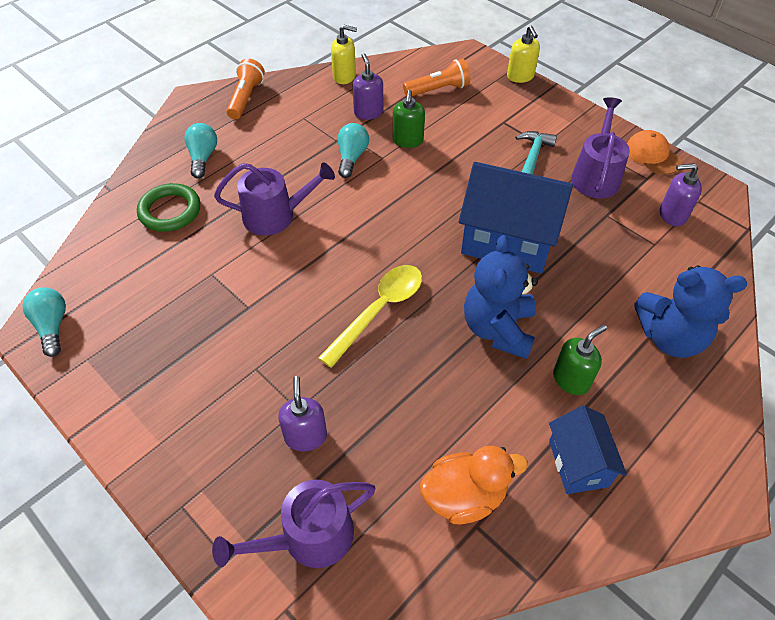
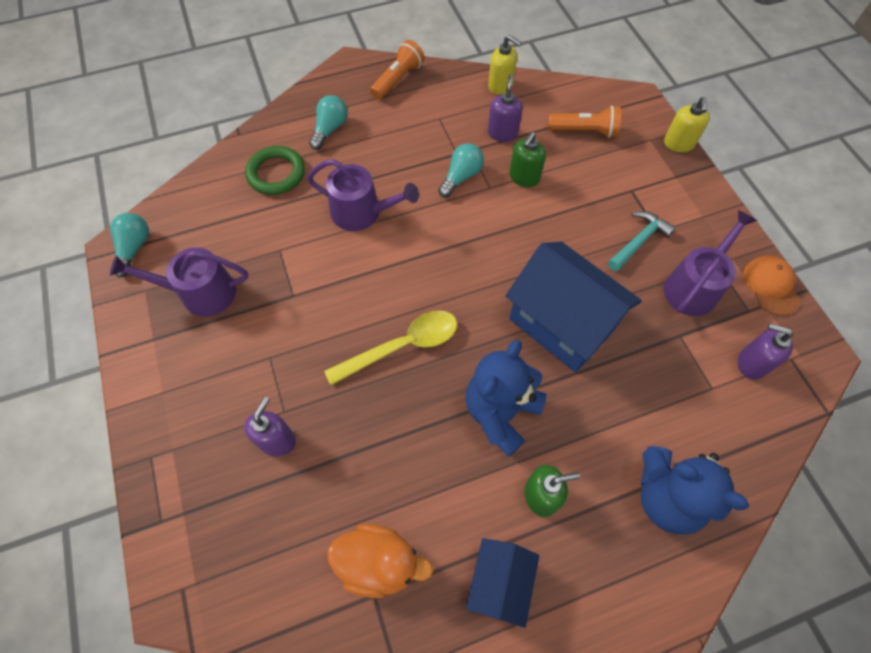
camera: 25 degrees right, 10 degrees up
purple watering can [212,480,376,568] -> purple watering can moved to [110,247,248,317]

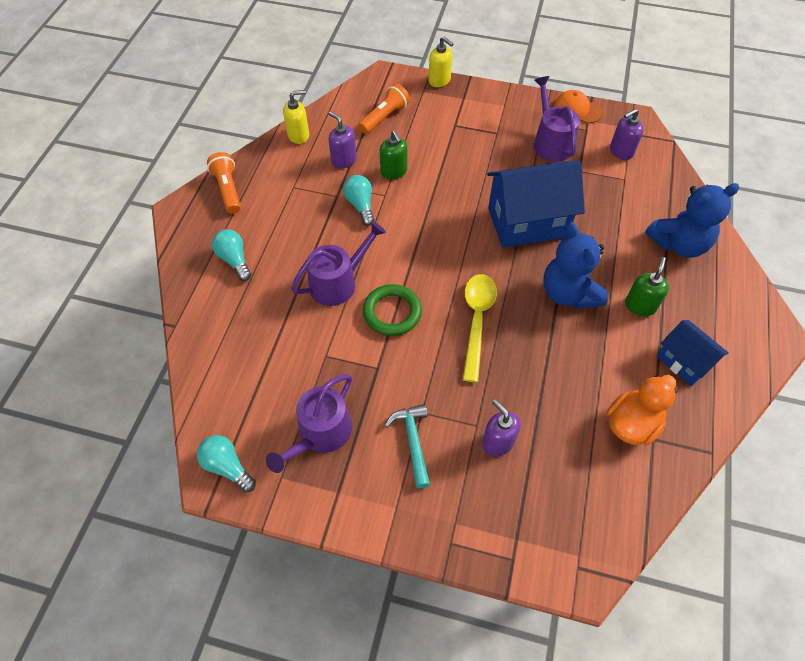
camera: 55 degrees left, 5 degrees down
green ring [245,146,305,195] -> green ring moved to [363,284,422,336]
turquoise hammer [608,211,676,271] -> turquoise hammer moved to [384,404,430,488]

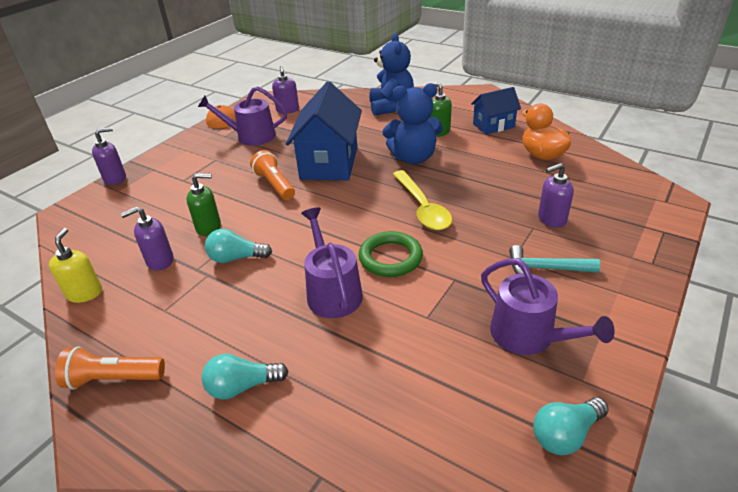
camera: 70 degrees left, 20 degrees down
orange flashlight [358,84,410,134] -> orange flashlight moved to [250,150,295,200]
yellow soap dispenser [428,37,454,87] -> purple soap dispenser [92,127,126,185]
yellow spoon [463,274,497,382] -> yellow spoon turned 135 degrees counterclockwise [393,170,452,230]

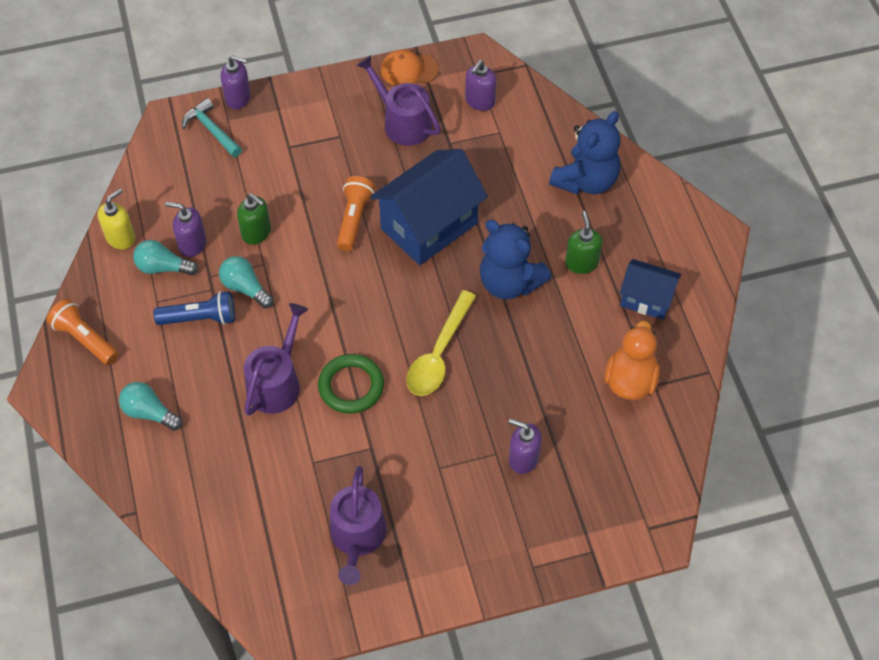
camera: 40 degrees right, 20 degrees up
turquoise hammer [509,245,600,274] -> turquoise hammer moved to [182,98,242,157]
turquoise light bulb [533,397,609,455] -> turquoise light bulb moved to [133,240,198,275]
none -> blue flashlight [154,291,235,325]

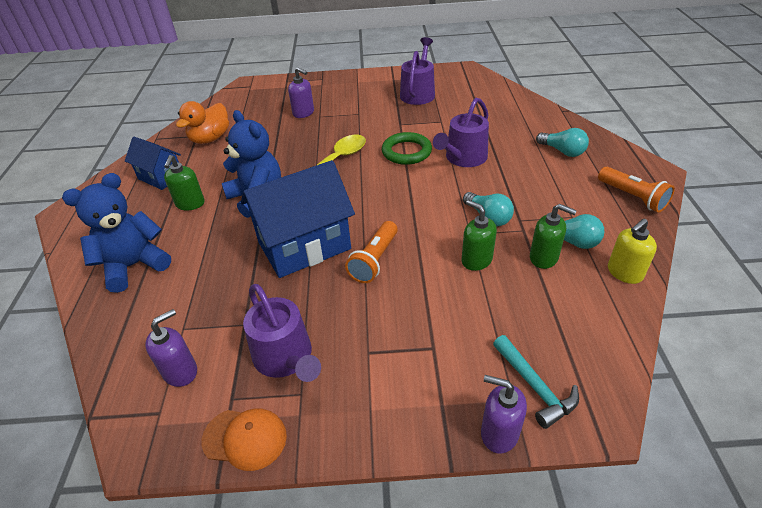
camera: 165 degrees left, 15 degrees down
blue flashlight [154,291,235,325] -> none
purple soap dispenser [165,202,206,257] -> green soap dispenser [530,204,577,269]

